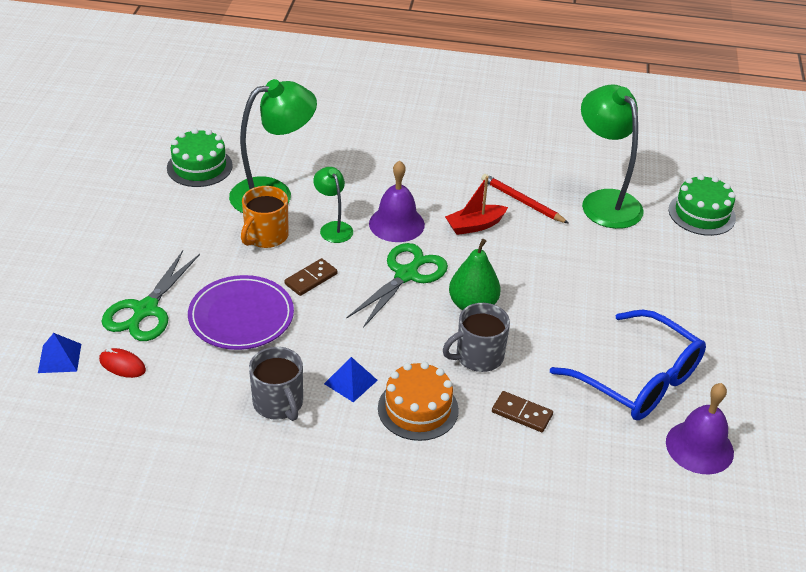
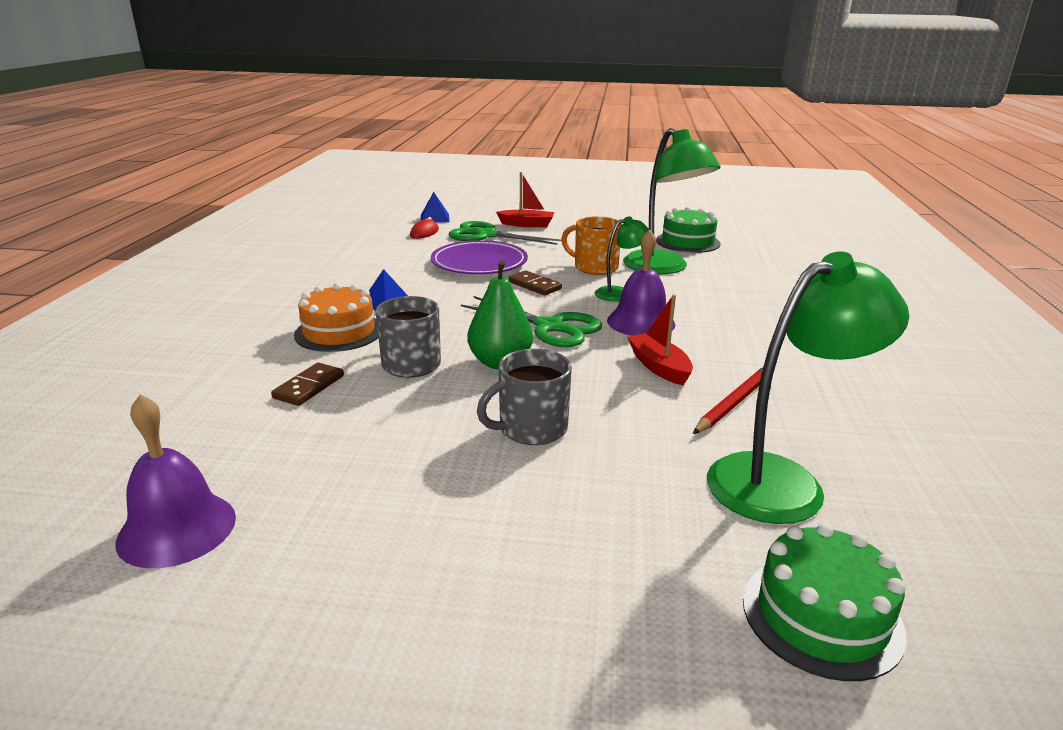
camera: 90 degrees right, 15 degrees down
grey mug [249,347,303,421] -> grey mug moved to [477,349,572,445]
blue glasses [550,310,706,420] -> none
none -> red boat [496,172,554,227]

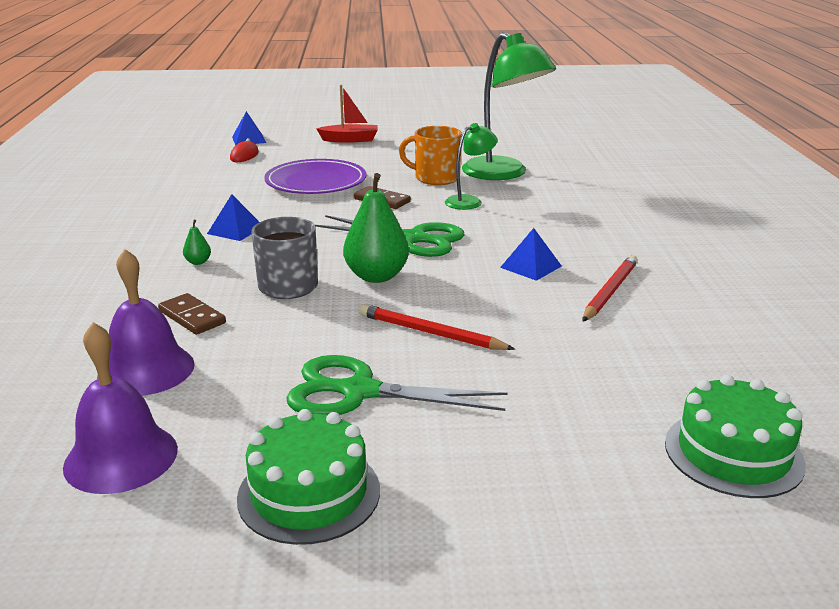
camera: 10 degrees left, 0 degrees up
brown domino [271,363,344,406] -> brown domino turned 60 degrees counterclockwise [158,293,226,335]
orange cake [294,283,378,352] -> green pear [183,220,211,265]
green scissors [449,221,562,245] -> green scissors moved to [286,355,508,415]
grey mug [477,349,572,445] -> red pencil [359,304,515,350]
purple bell [607,229,675,336] -> purple bell moved to [97,249,195,396]
red boat [628,295,693,386] -> blue pyramid [500,228,562,281]
green cake [656,207,721,253] -> green cake moved to [237,409,380,545]
green lamp [707,252,909,524] -> none

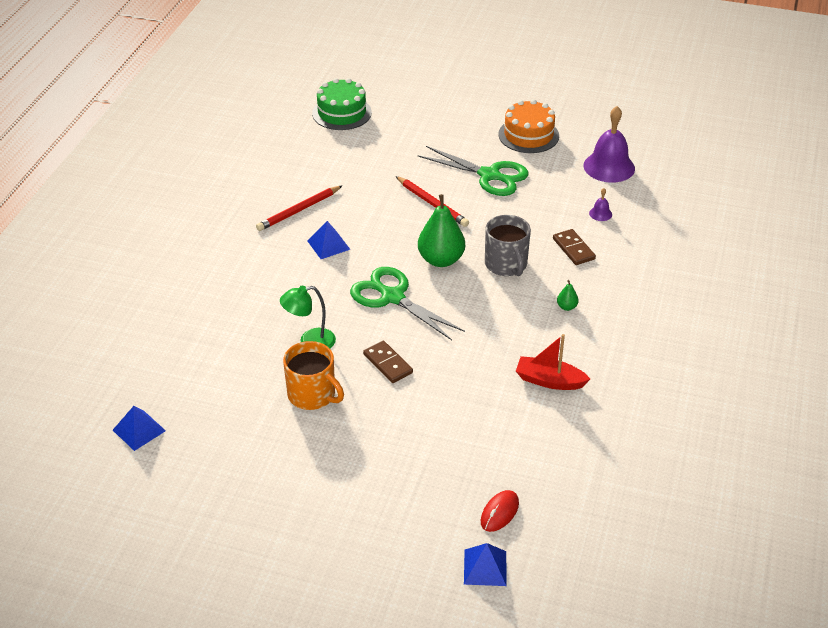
camera: 160 degrees left, 15 degrees up
purple bell [97,249,195,396] -> purple bell [589,188,612,221], size x0.43
blue pyramid [207,194,259,241] -> blue pyramid moved to [113,406,166,451]
green cake [237,409,380,545] -> orange cake [498,99,559,153]
purple plate [264,159,366,194] -> none
red boat [316,85,378,143] -> red boat moved to [516,334,590,390]
green lamp [462,32,556,180] -> none

